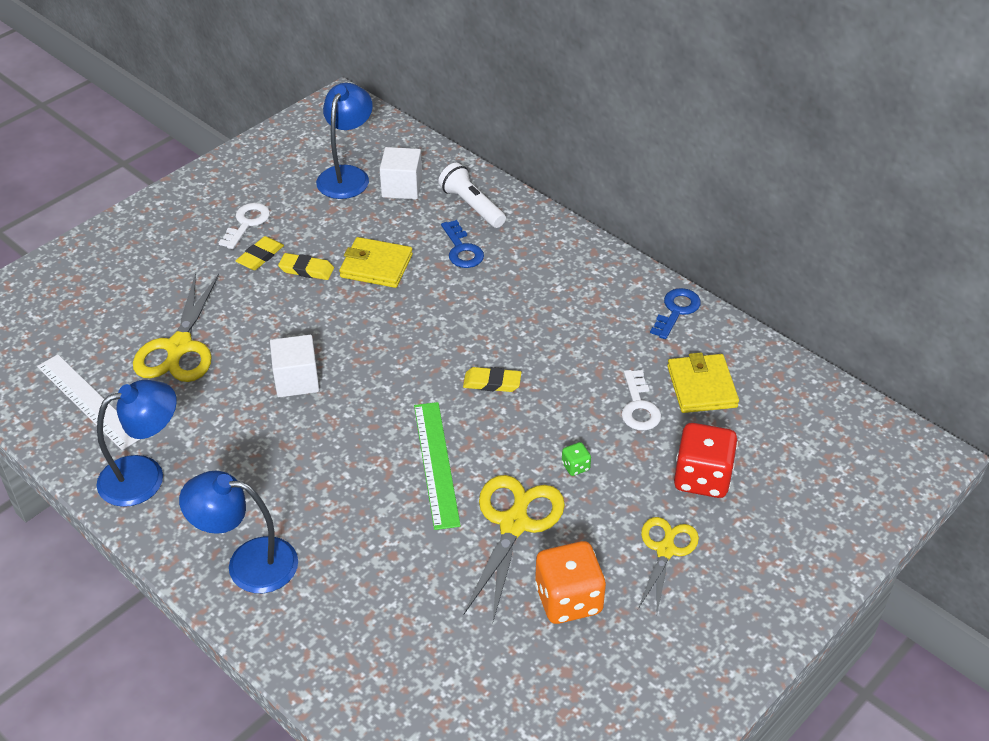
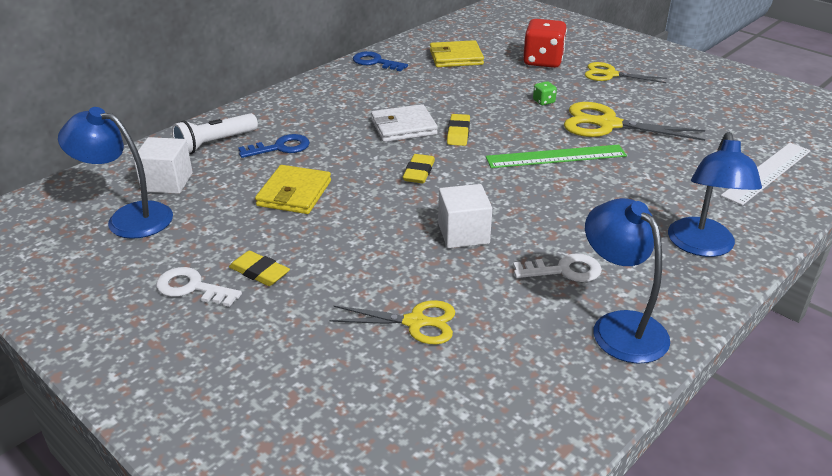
camera: 90 degrees left, 10 degrees down
white ruler [37,354,140,450] -> white ruler moved to [721,143,811,205]
yellow scissors [133,273,219,382] -> yellow scissors [330,300,455,344], size x0.65
yellow eraser [278,253,334,280] -> yellow eraser moved to [403,154,435,183]
orange dice [535,541,606,624] -> none
white key [621,370,661,430] -> white key moved to [513,253,602,282]
none -> white wallet [371,104,438,142]

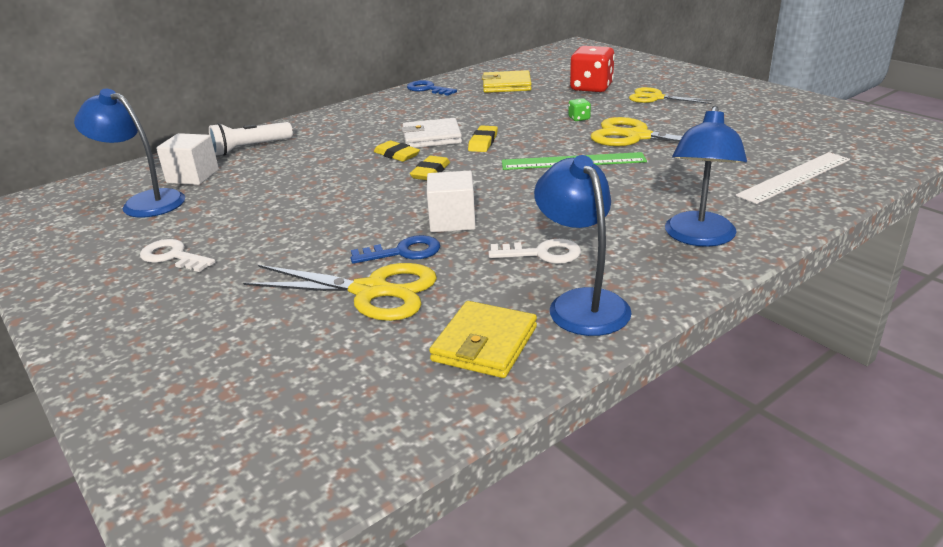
camera: 10 degrees right, 5 degrees down
yellow eraser [229,251,290,286] -> yellow eraser moved to [374,140,420,162]
blue key [238,134,310,158] -> blue key moved to [351,235,440,264]
yellow wallet [255,165,331,214] -> yellow wallet moved to [429,301,537,378]
yellow scissors [330,300,455,344] -> yellow scissors [243,263,437,321], size x1.53

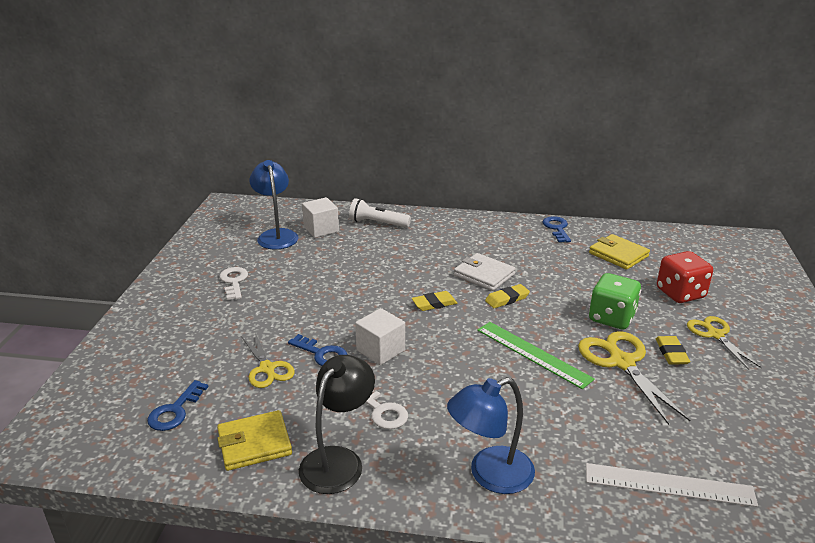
camera: 45 degrees right, 0 degrees up
yellow scissors [243,263,437,321] -> yellow scissors [242,333,295,388], size x0.65
yellow eraser [374,140,420,162] -> yellow eraser moved to [656,336,690,365]
blue lamp [534,155,632,336] -> black lamp [299,355,375,494]
green dice [568,98,591,121] -> green dice [589,273,641,329], size x2.30
none -> blue key [147,380,208,431]

